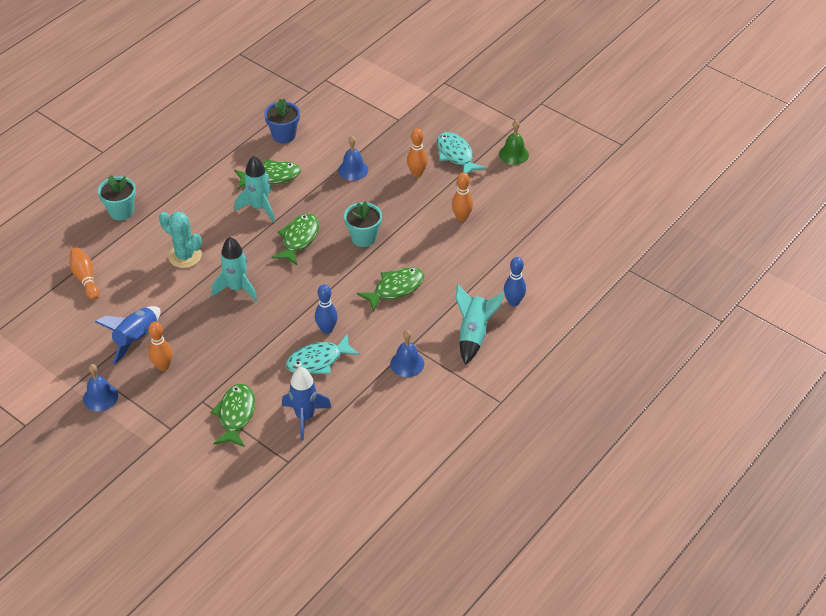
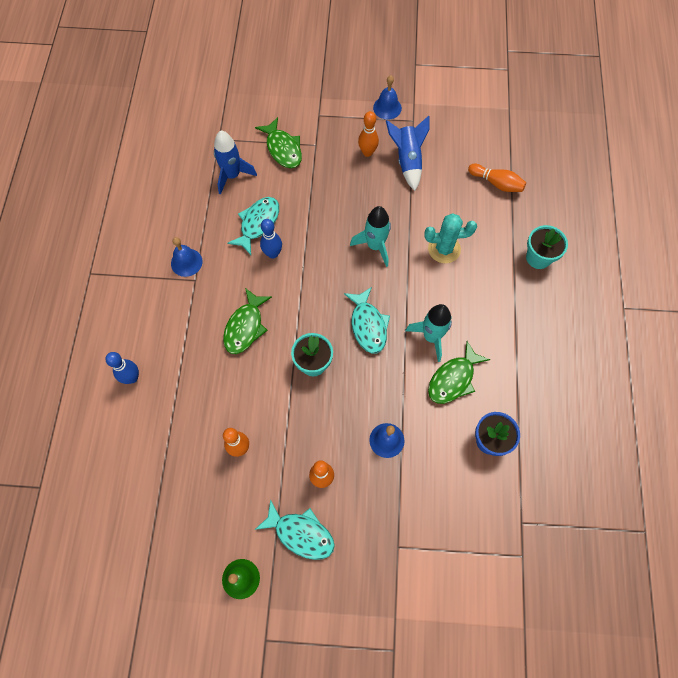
camera: 145 degrees right, 20 degrees up
green fish [271,214,319,266] -> turquoise fish [344,287,390,353]
turquoise rocket [456,284,505,365] -> none

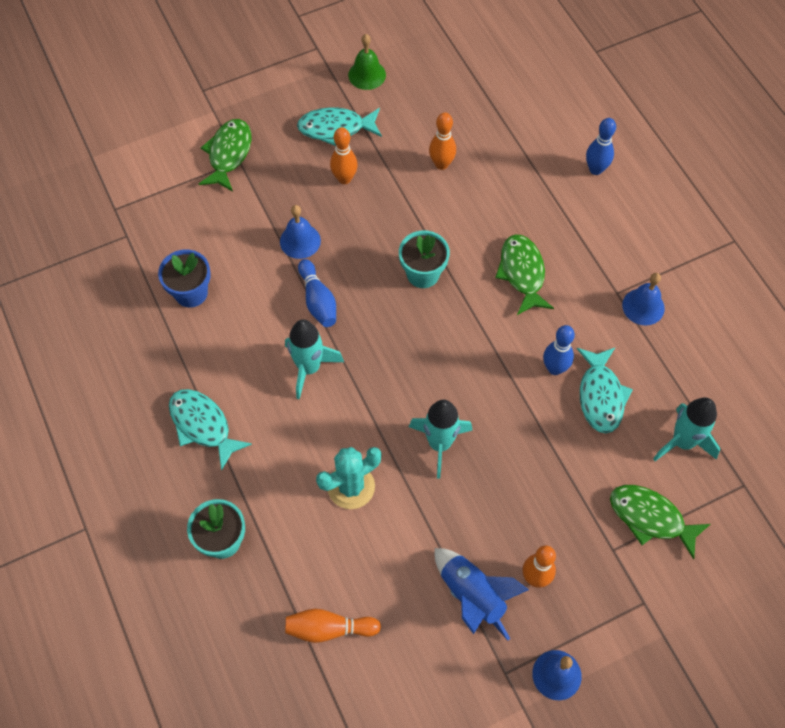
camera: 150 degrees right, 5 degrees down
blue rocket [214,131,257,194] -> turquoise rocket [653,397,720,461]
turquoise fish [344,287,390,353] -> turquoise fish moved to [169,389,252,471]
green fish [428,341,491,404] -> green fish moved to [199,119,251,192]
none -> blue bowling pin [298,259,336,327]

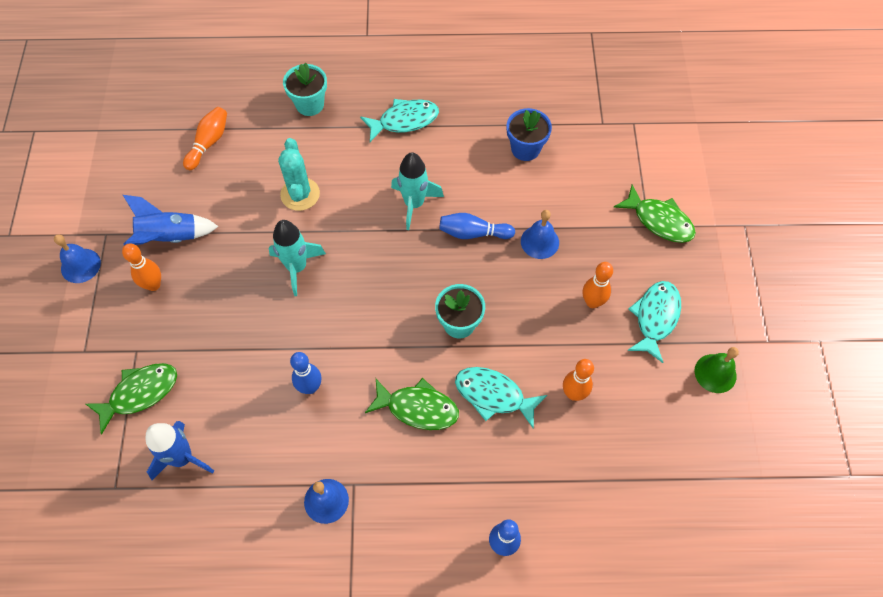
camera: 115 degrees right, 0 degrees up
turquoise fish [577,348,633,433] -> turquoise fish moved to [455,367,547,429]
turquoise rocket [653,397,720,461] -> blue rocket [146,421,214,480]

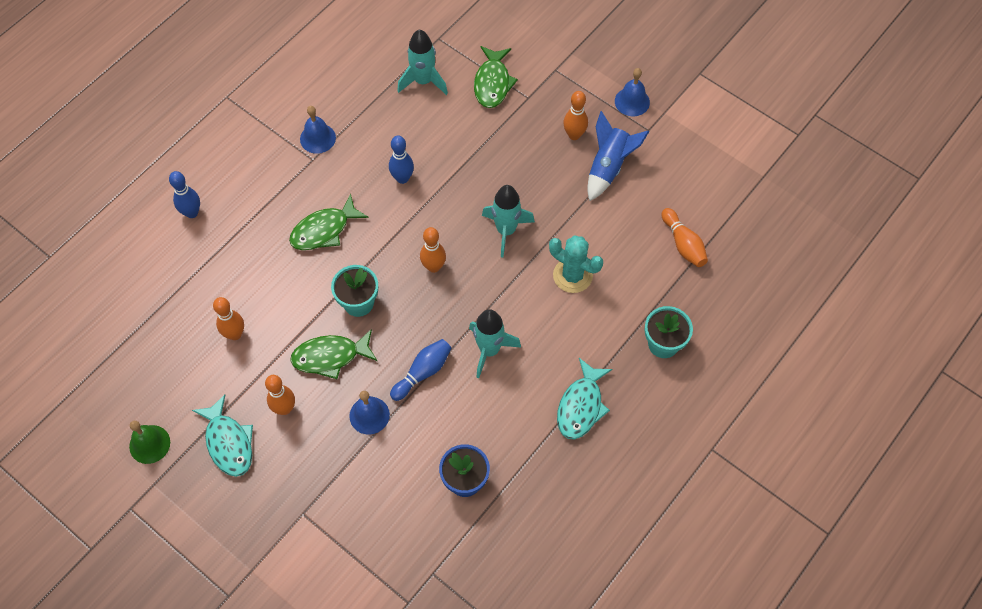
camera: 130 degrees right, 0 degrees up
blue rocket [146,421,214,480] -> turquoise rocket [397,30,448,95]
turquoise fish [455,367,547,429] -> none
green fish [613,185,696,243] -> green fish moved to [290,329,378,379]
none -> orange bowling pin [420,227,446,273]

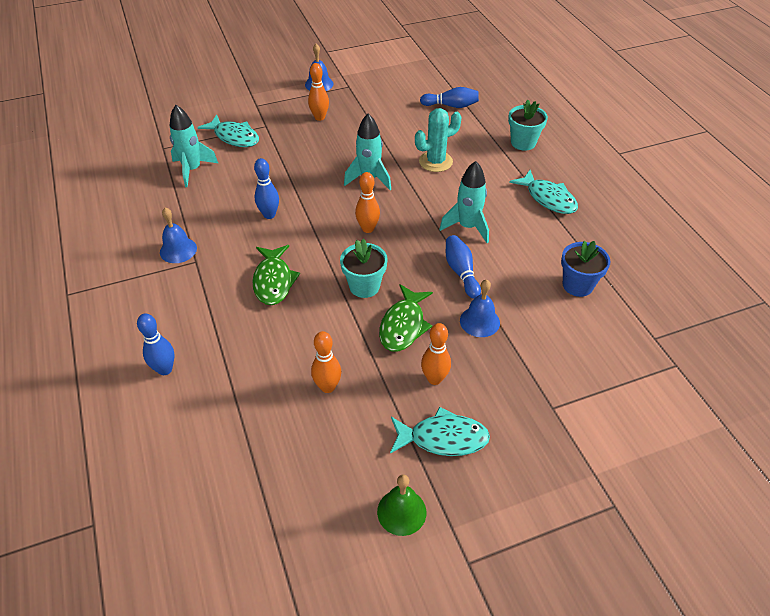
camera: 60 degrees left, 15 degrees down
green fish [474,46,518,108] -> turquoise fish [197,115,259,147]
blue rocket [587,111,650,201] -> none
orange bowling pin [662,208,708,267] -> blue bowling pin [420,87,479,108]

